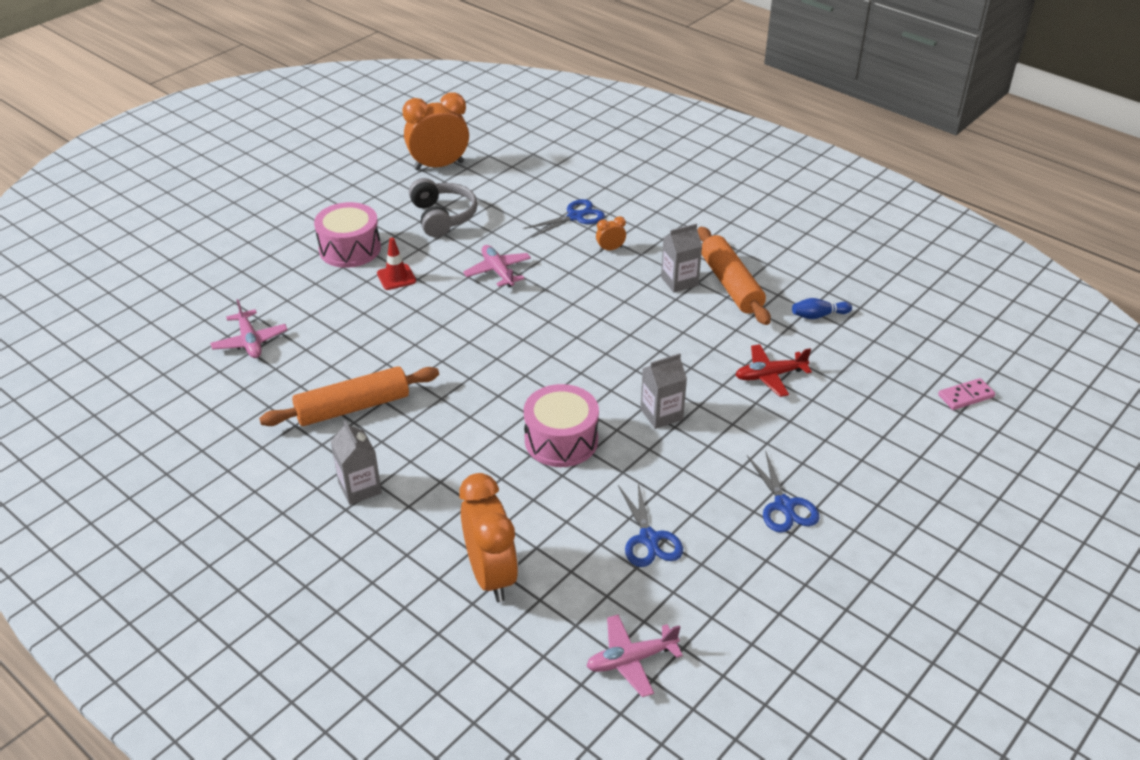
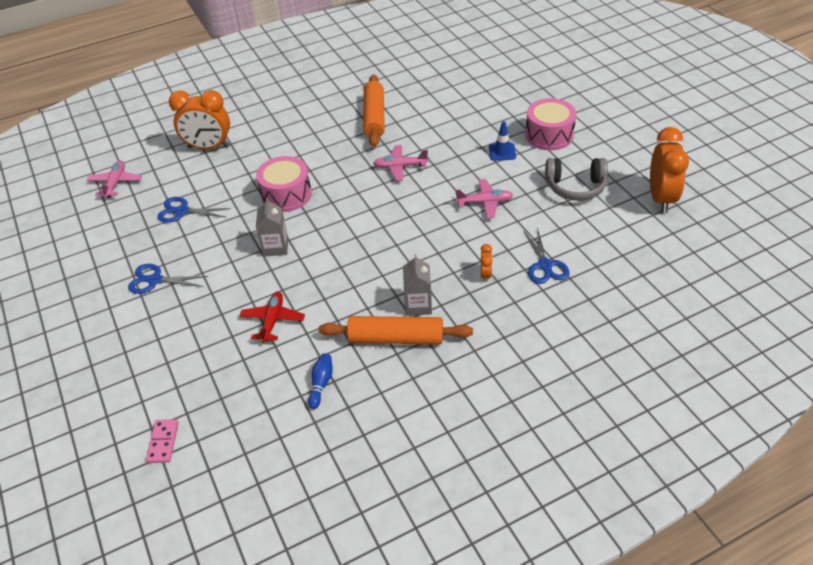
camera: 115 degrees right, 5 degrees up
pink plane [210,299,288,358] -> pink plane moved to [373,145,428,181]
grey carton [330,420,382,505] -> none
red traffic cone [377,238,416,290] -> blue traffic cone [489,121,516,161]

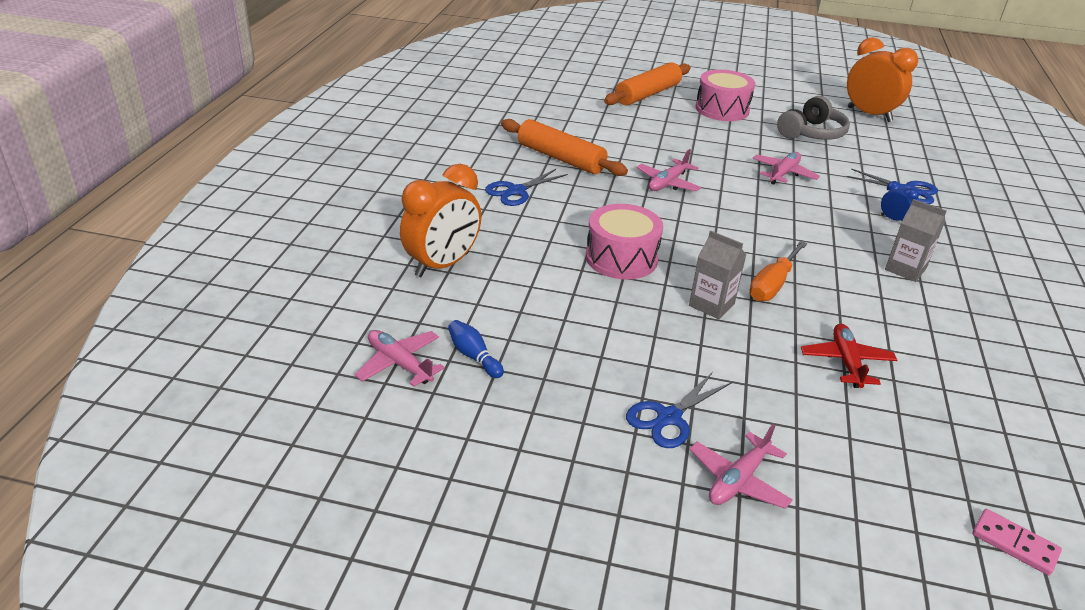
camera: 55 degrees left, 10 degrees down
blue scissors [157,197,231,223] -> blue scissors moved to [485,169,568,206]
red plane [239,292,305,343] -> red plane turned 45 degrees clockwise [801,324,897,388]
blue bowling pin [308,353,333,409] -> blue bowling pin moved to [448,320,504,378]
orange rolling pin [319,316,473,345] -> orange rolling pin moved to [604,62,690,106]
orange clock [481,244,493,282] -> blue clock [881,181,919,221]
blue traffic cone [489,121,516,161] -> none
none -> pink plane [689,424,793,509]
none -> orange screwdriver [749,241,807,301]

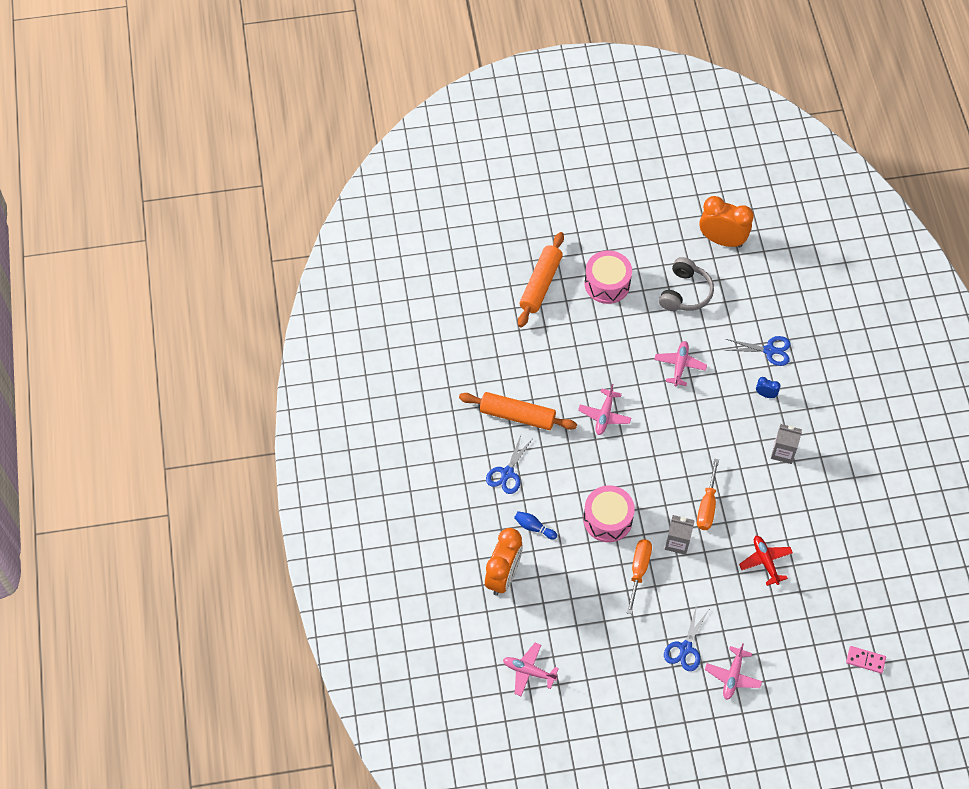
camera: 20 degrees left, 25 degrees up
blue bowling pin [448,320,504,378] -> blue bowling pin moved to [514,511,557,540]
none -> orange screwdriver [627,539,652,614]

